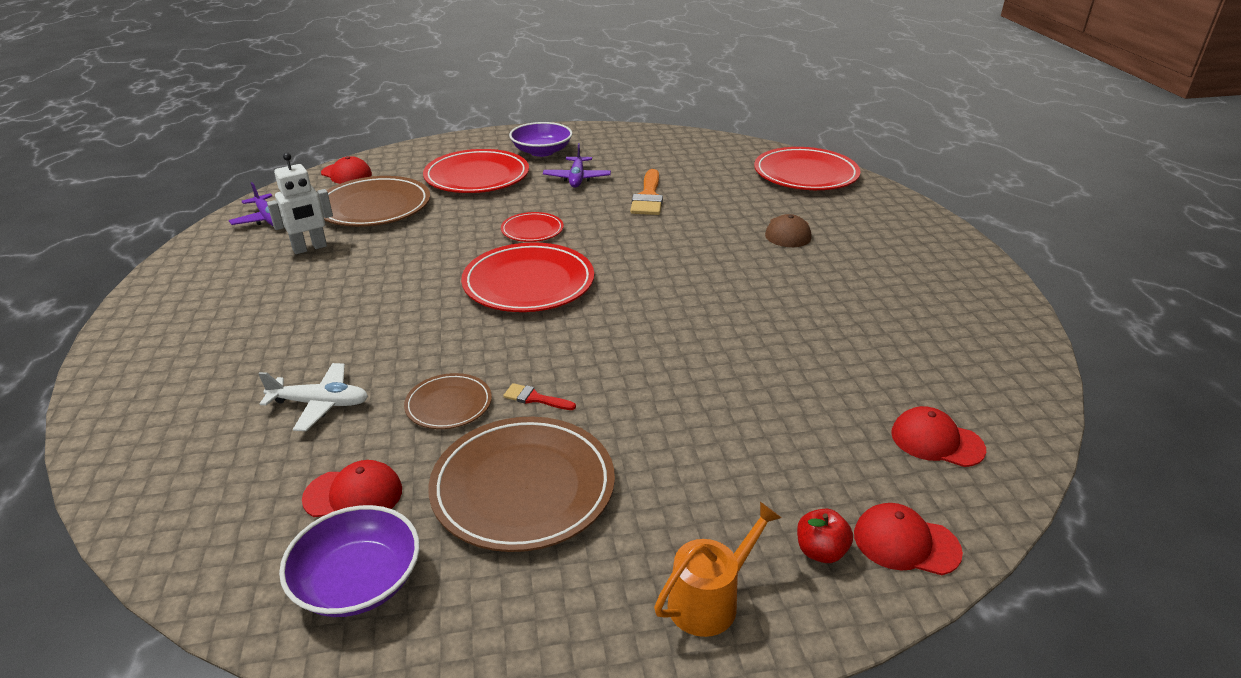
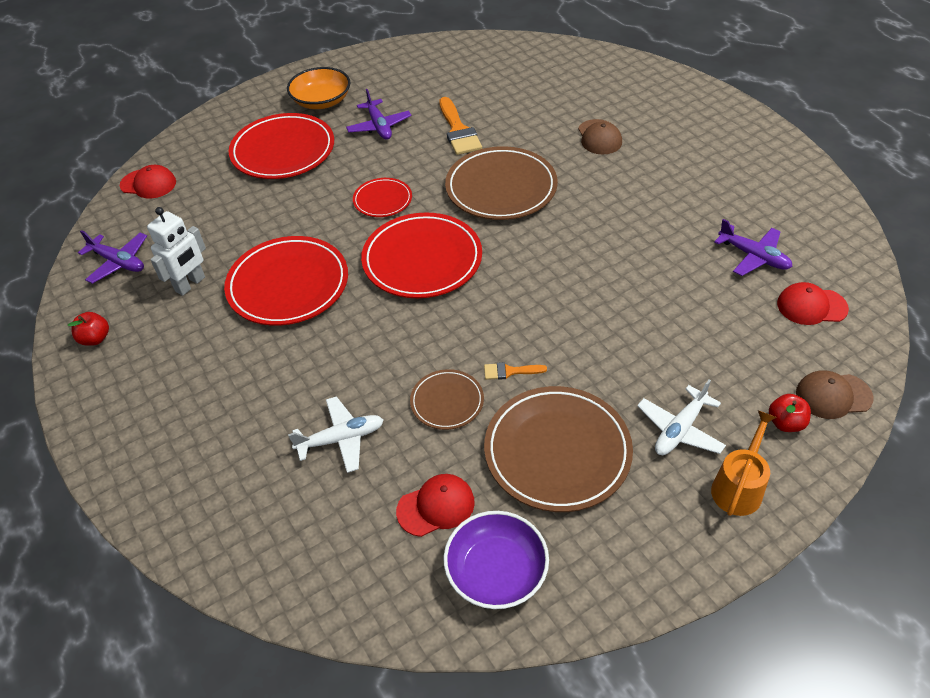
camera: 20 degrees left, 15 degrees up
brown plate [324,176,430,227] -> brown plate moved to [445,146,558,220]
red brush [503,383,576,410] -> orange brush [484,362,547,380]
purple bowl [509,122,573,157] -> orange bowl [287,67,350,109]
red plate [754,147,860,190] -> red plate moved to [224,236,348,326]
red cap [854,503,963,575] -> brown cap [796,371,874,419]
none -> red apple [68,312,109,346]
none -> white plane [637,379,726,455]
none -> purple plane [714,219,793,276]

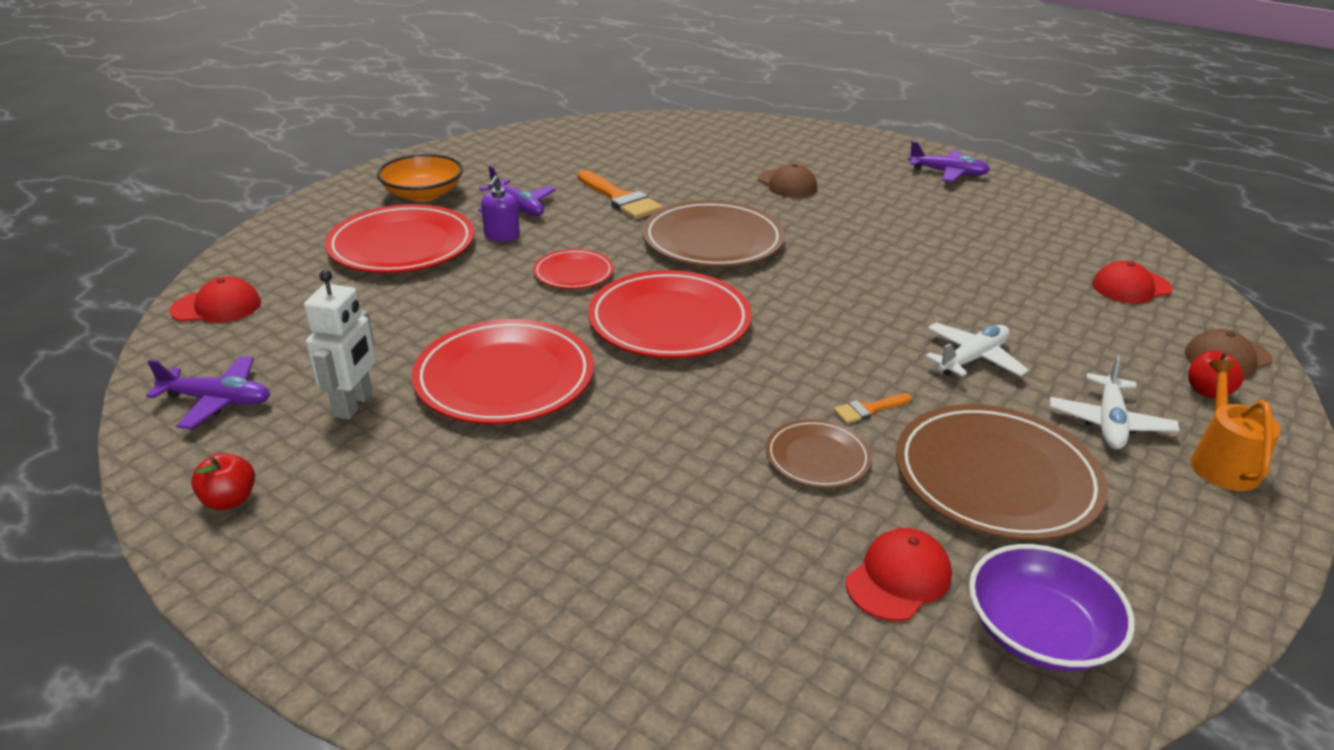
camera: 25 degrees left, 15 degrees down
white plane [288,396,384,473] -> white plane moved to [925,323,1029,377]
purple plane [714,219,793,276] -> purple plane moved to [908,141,990,182]
none -> purple soap dispenser [481,176,520,242]

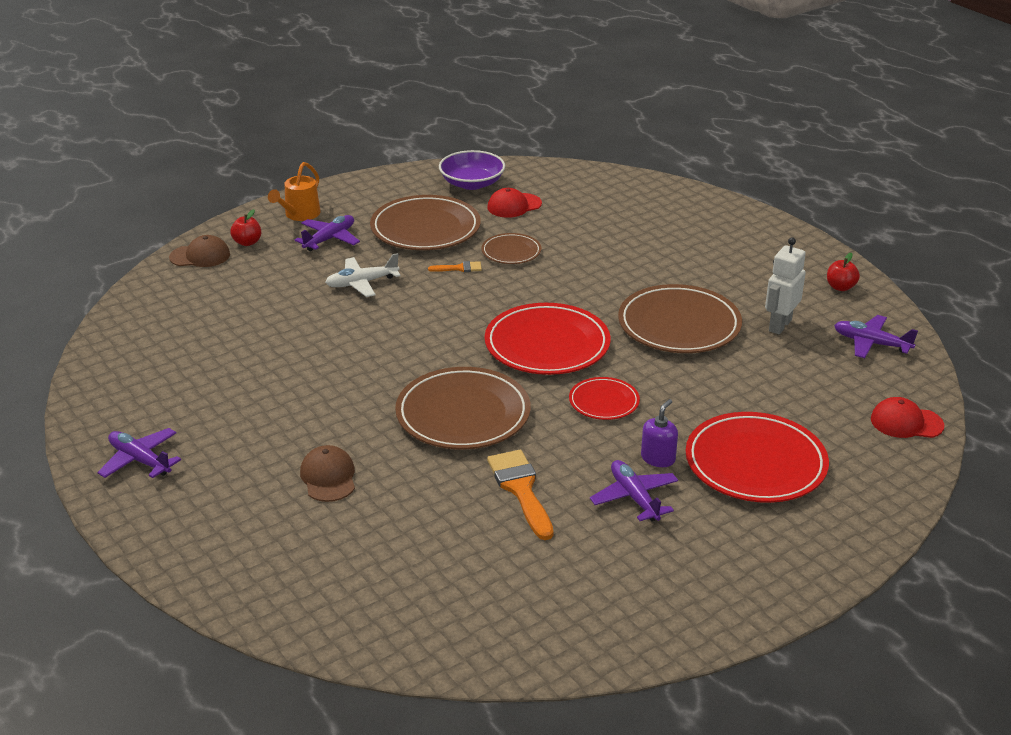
camera: 160 degrees left, 0 degrees up
orange bowl [377,154,463,202] -> none
red plate [412,319,594,424] -> brown plate [618,284,742,353]
white plane [1050,355,1179,449] -> purple plane [295,215,360,251]
red cap [1092,261,1172,304] -> none

